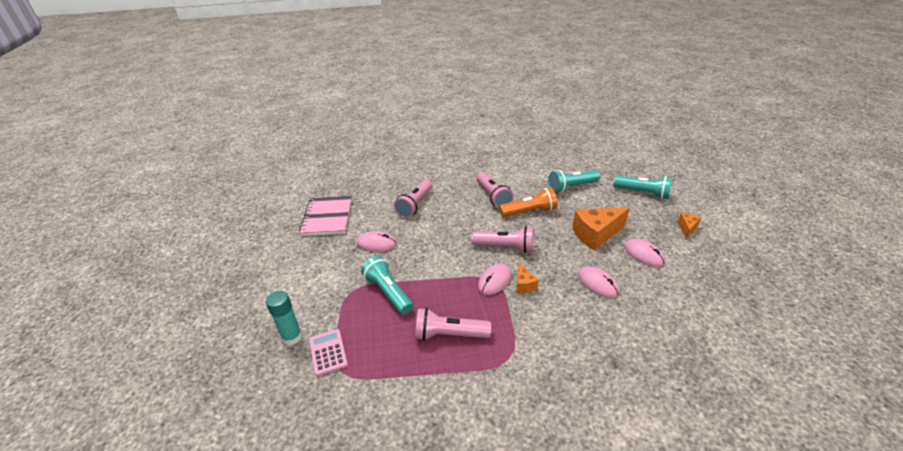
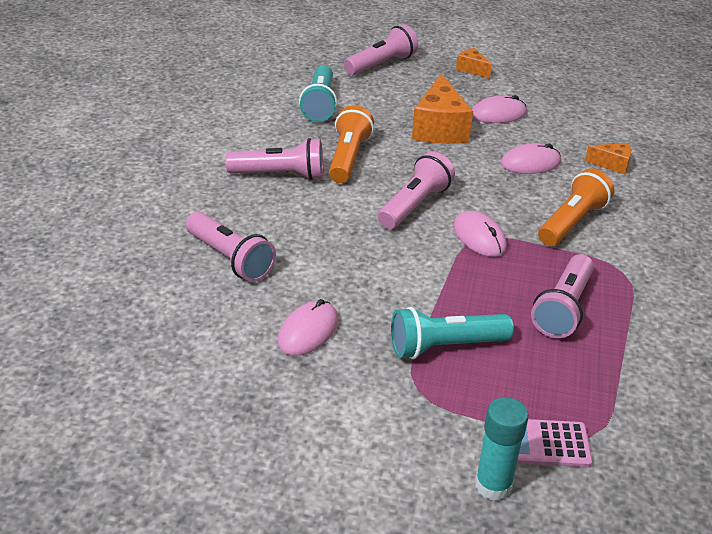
camera: 70 degrees left, 0 degrees up
pink notebook [299,196,352,236] -> none
orange cheese [517,263,539,293] -> orange cheese moved to [585,143,631,174]
turquoise flashlight [614,176,673,199] -> pink flashlight [344,24,418,75]
none -> orange flashlight [538,168,614,246]

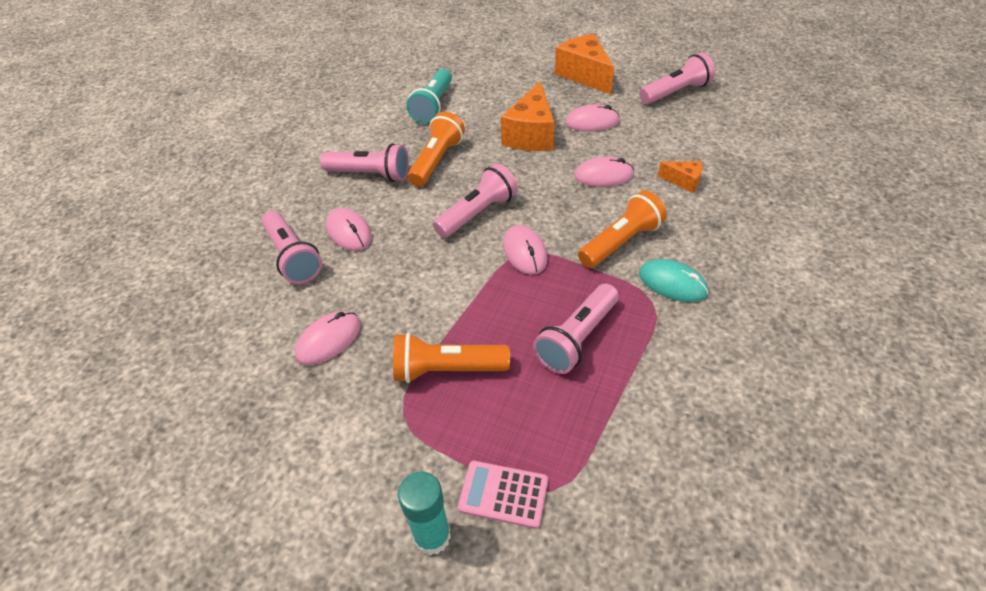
camera: 15 degrees right, 10 degrees up
pink flashlight [344,24,418,75] -> pink flashlight moved to [639,53,715,104]
turquoise flashlight [391,307,514,359] -> orange flashlight [393,332,510,383]
orange cheese [456,48,492,79] -> orange cheese [555,34,614,94], size x1.98
none -> pink mouse [326,208,372,251]
none -> turquoise mouse [639,259,708,302]

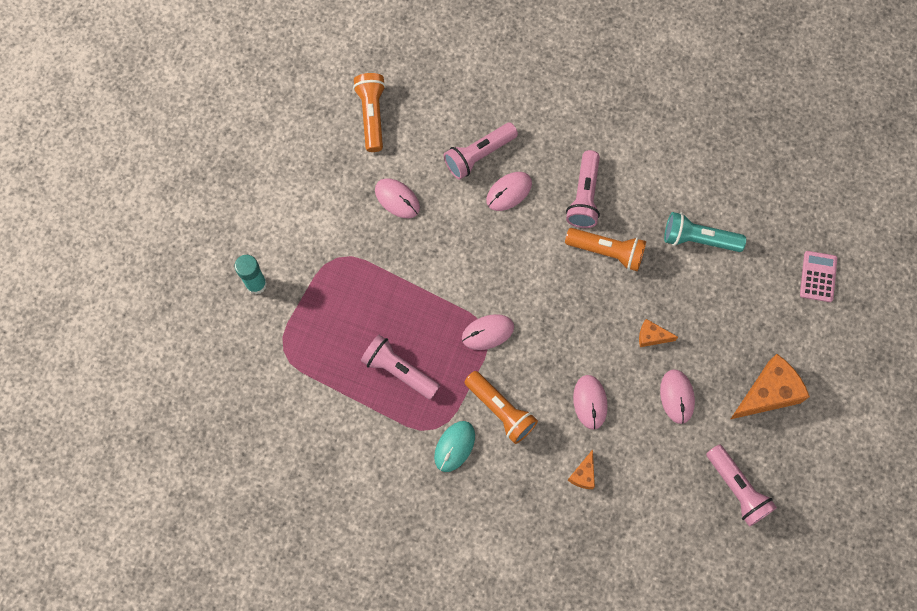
camera: 85 degrees right, 25 degrees up
orange flashlight [393,332,510,383] -> orange flashlight moved to [353,73,386,152]
pink flashlight [433,163,518,238] -> none
pink calculator [458,461,548,529] -> pink calculator moved to [800,251,837,302]
orange cheese [501,82,555,151] -> orange cheese [639,319,678,347], size x0.51

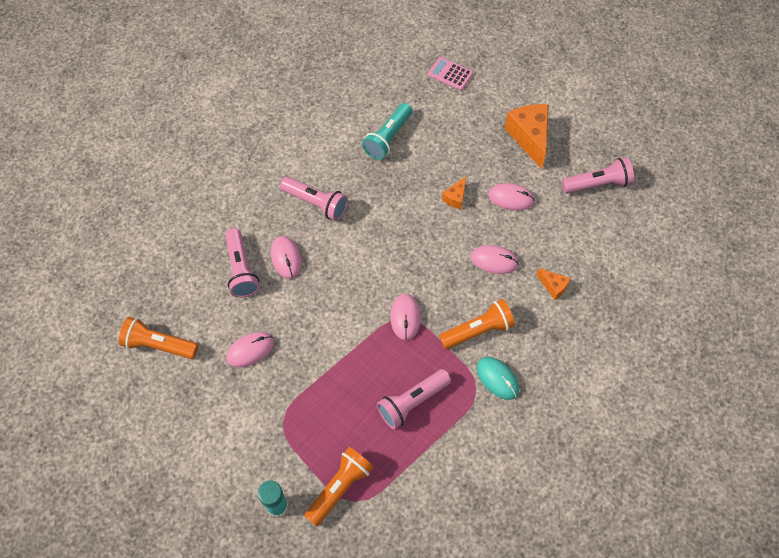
camera: 70 degrees left, 10 degrees down
orange flashlight [565,228,646,271] -> orange flashlight moved to [304,447,374,526]

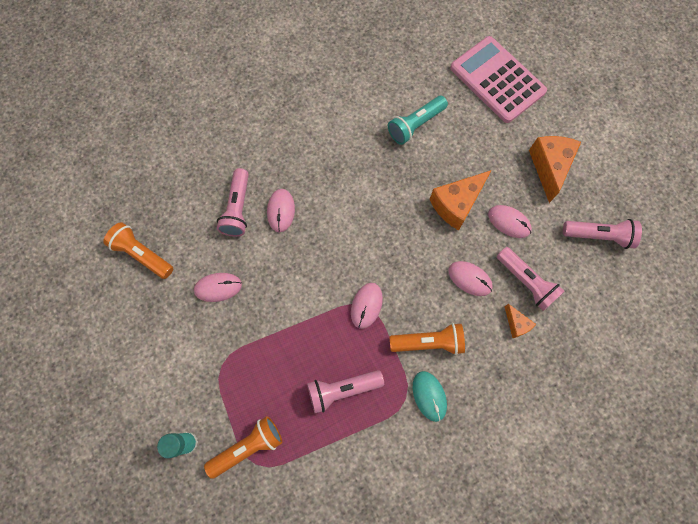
camera: 20 degrees right, 10 degrees up
pink flashlight [280,177,348,221] -> pink flashlight moved to [497,247,564,311]
pink calculator [428,57,473,91] -> pink calculator [450,36,547,123], size x2.18
orange cheese [442,176,466,209] -> orange cheese [429,170,492,230], size x1.98

